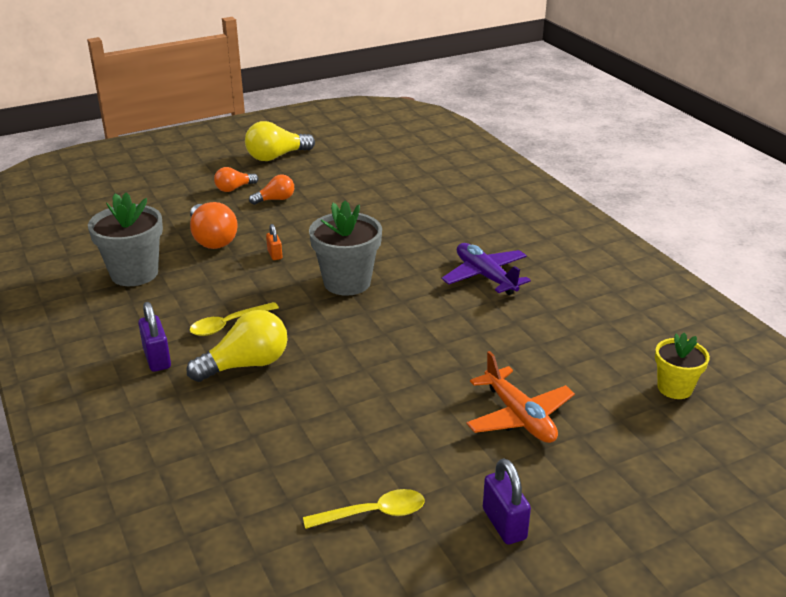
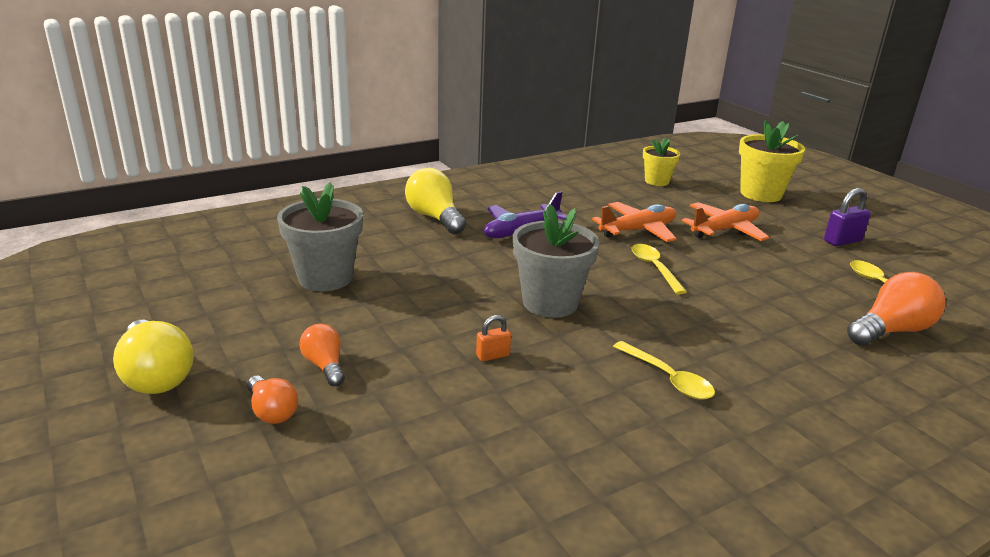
camera: 95 degrees left, 5 degrees down
grey flower pot [88,192,163,286] -> grey flower pot moved to [277,182,363,291]
purple padlock [138,302,171,372] -> none
yellow light bulb [186,310,287,382] -> yellow light bulb moved to [405,168,466,234]
orange light bulb [190,202,238,249] -> orange light bulb moved to [847,272,945,346]
none -> orange plane [592,202,677,242]
none -> yellow spoon [631,244,687,294]
none -> yellow flower pot [739,120,805,202]

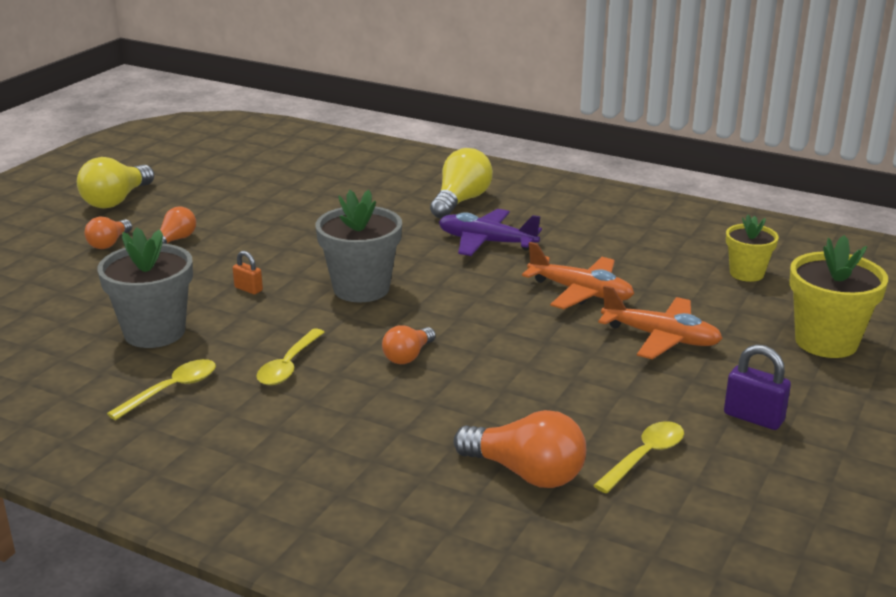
camera: 60 degrees right, 0 degrees up
grey flower pot [277,182,363,291] -> grey flower pot moved to [98,227,193,348]
yellow spoon [631,244,687,294] -> yellow spoon moved to [107,359,216,420]
none -> orange light bulb [382,325,436,364]

